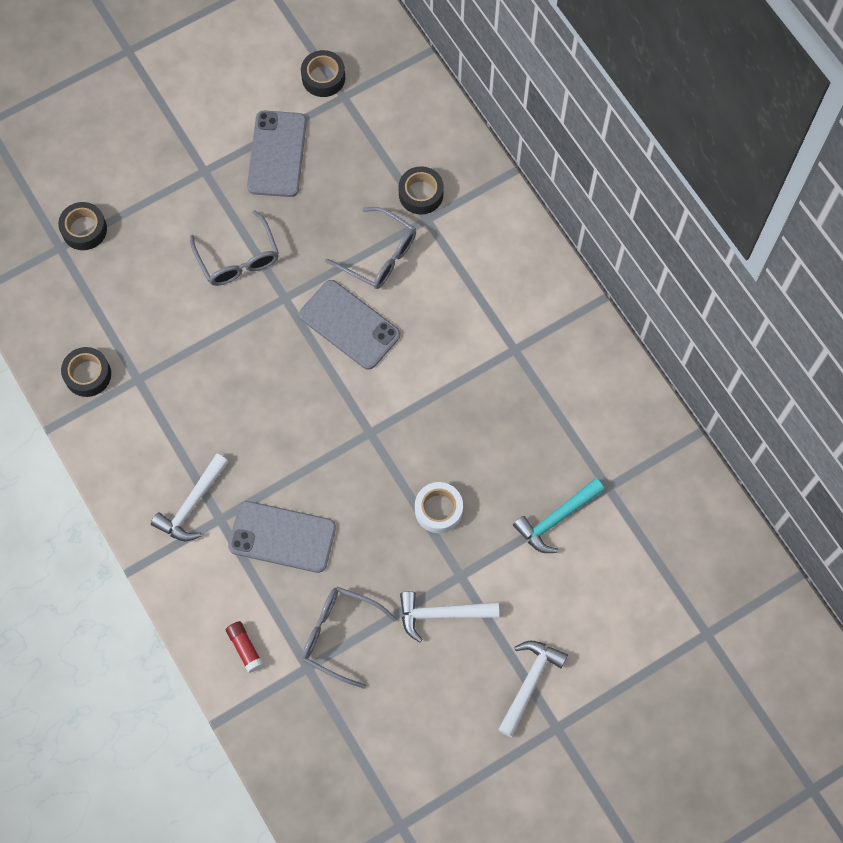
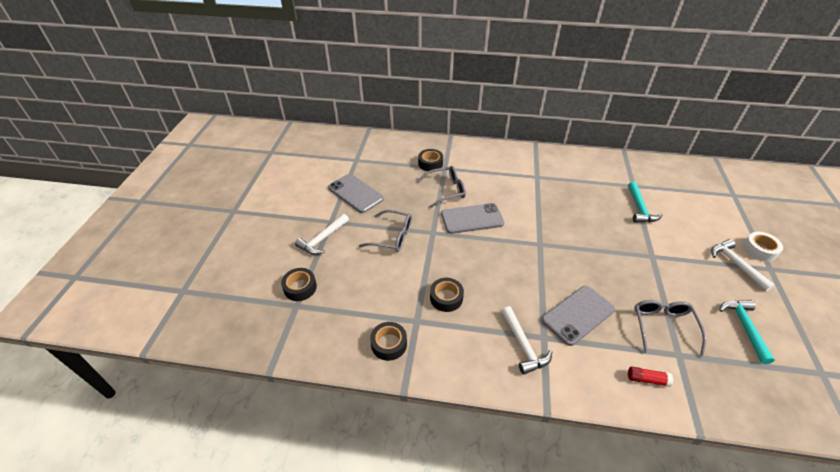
camera: 50 degrees left, 25 degrees down
black tape [301,50,345,97] -> black tape moved to [430,278,464,312]
grey glasses [302,587,396,689] -> grey glasses turned 120 degrees clockwise [634,300,706,356]
white hammer [400,591,499,643] -> white hammer moved to [295,214,349,255]
white tape [415,482,463,533] -> white tape moved to [743,232,783,262]
none -> turquoise hammer [719,300,775,364]

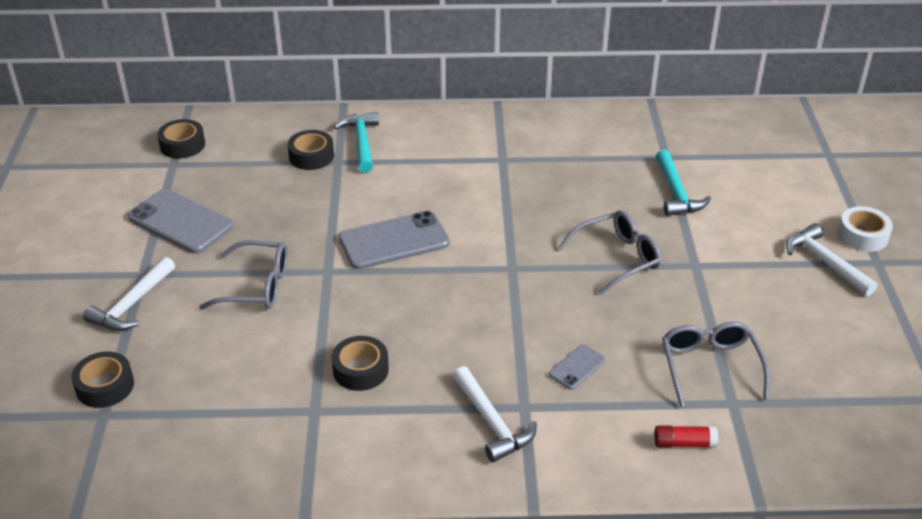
camera: 10 degrees left, 5 degrees down
black tape [370,322,407,361] -> black tape moved to [157,119,205,159]
grey glasses [417,166,466,208] -> grey glasses moved to [558,210,661,295]
grey phone [542,286,615,346] -> grey phone [549,345,605,390], size x0.49
turquoise hammer [719,300,775,364] -> turquoise hammer moved to [334,112,379,173]

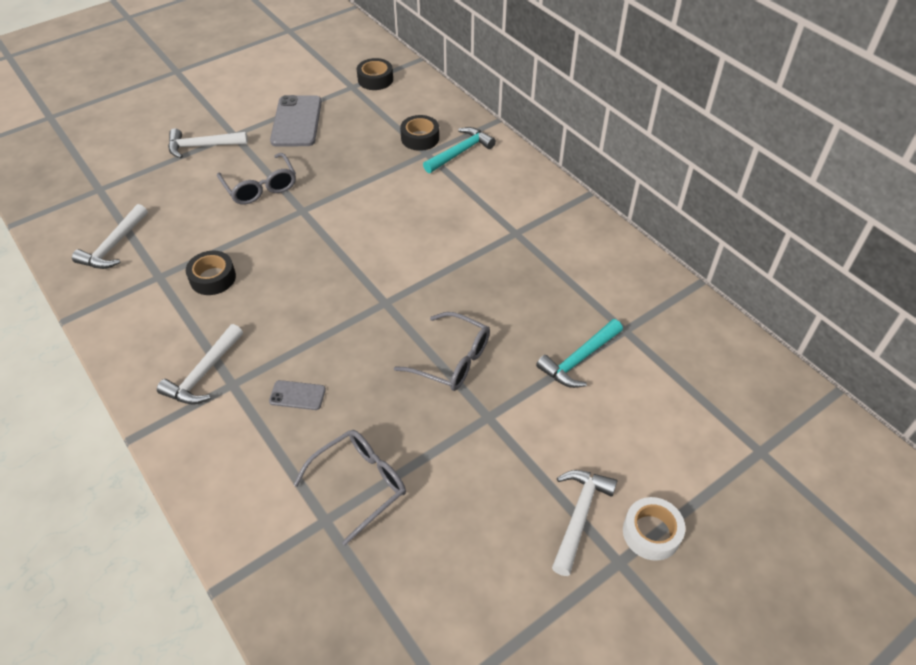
camera: 55 degrees right, 10 degrees up
black tape [71,352,134,408] -> none
grey phone [339,211,450,269] -> none
red glue stick [654,425,718,448] -> none
none -> white hammer [72,204,148,269]

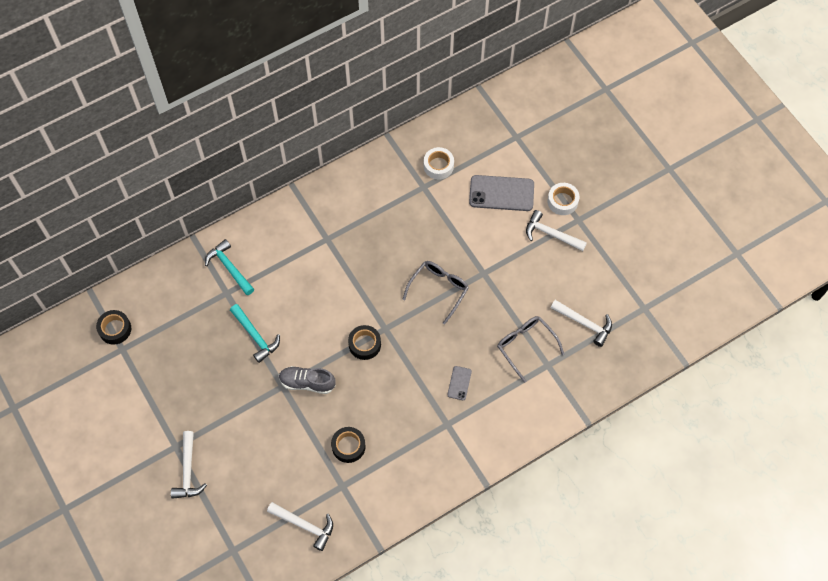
camera: 85 degrees left, 15 degrees up
white hammer [157,324,243,404] -> white hammer moved to [550,300,612,347]
grey glasses [217,153,296,204] -> none
grey phone [270,95,322,146] -> grey phone moved to [469,175,534,211]
black tape [400,115,439,151] -> black tape moved to [348,325,381,360]
turquoise hammer [536,319,623,388] -> turquoise hammer moved to [230,304,280,363]
none -> grey shoe [279,366,336,394]
none -> white tape [424,147,454,179]

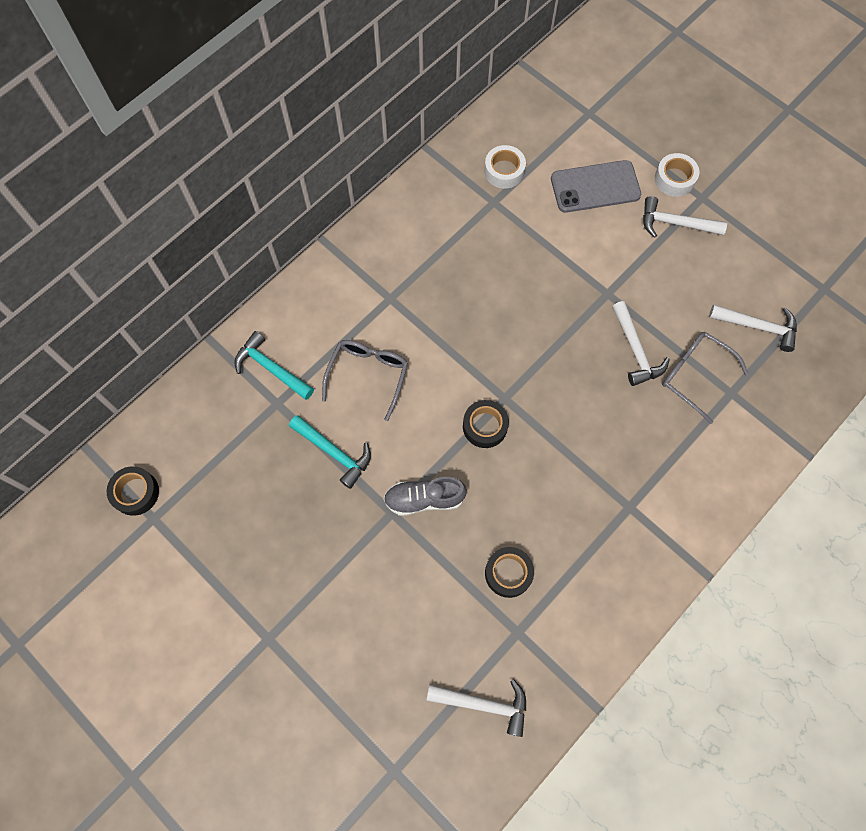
camera: 15 degrees left, 5 degrees up
white hammer [171,431,207,499] -> white hammer moved to [612,301,670,386]
grey glasses [403,261,469,324] -> grey glasses moved to [322,340,408,421]
grey phone [447,366,472,400] -> none

